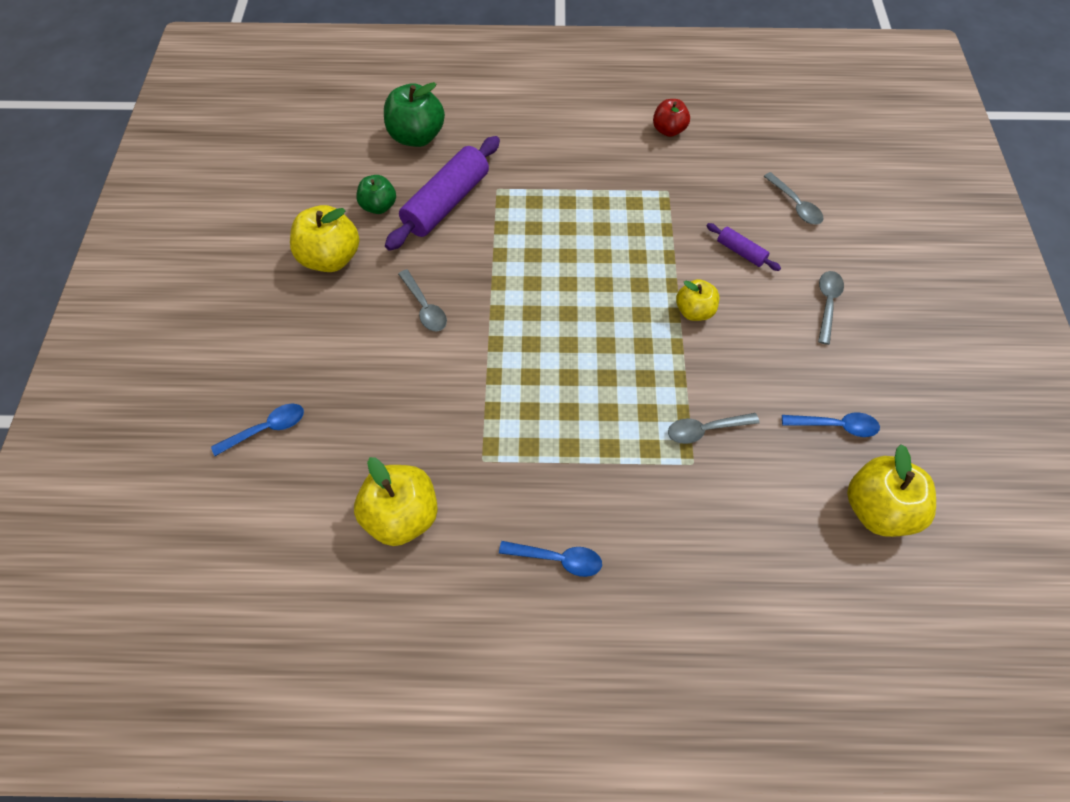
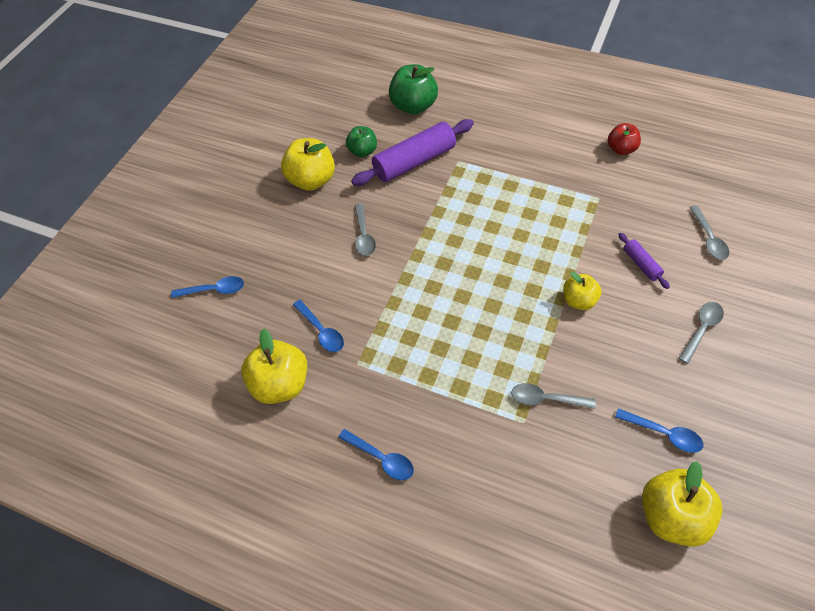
camera: 25 degrees right, 5 degrees down
none -> blue spoon [293,300,344,352]

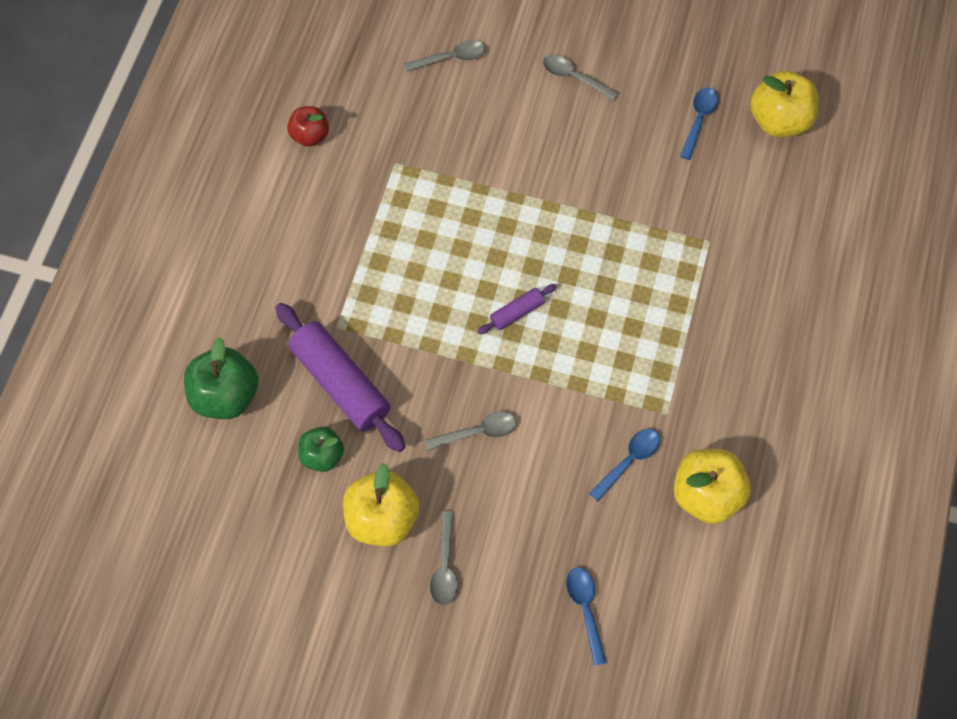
camera: 100 degrees left, 10 degrees up
blue spoon [338,429,414,480] -> none
grey spoon [511,383,596,409] -> grey spoon moved to [430,511,458,605]
yellow apple [563,272,601,310] -> none
purple rolling pin [618,233,670,289] -> purple rolling pin moved to [478,284,557,334]

